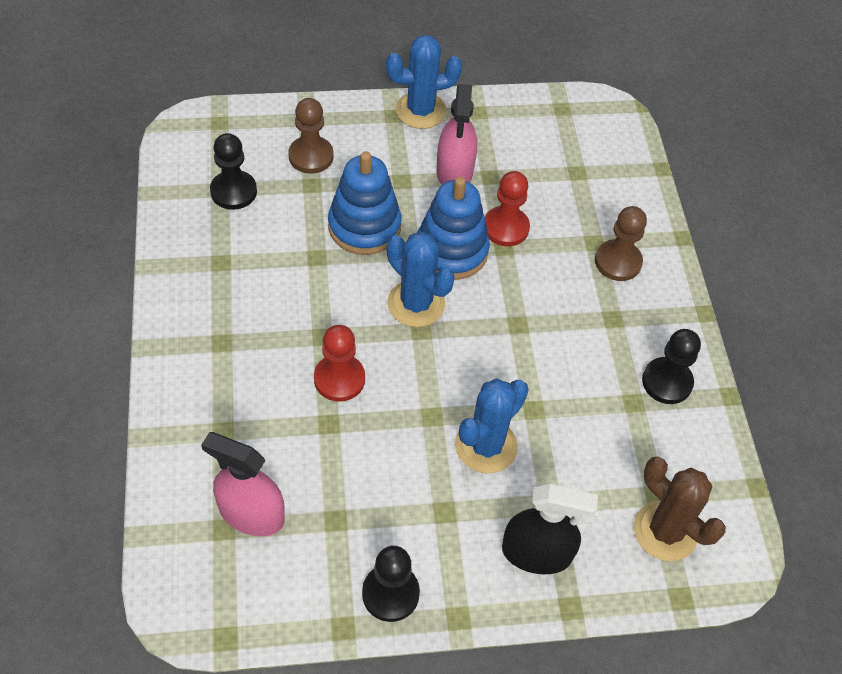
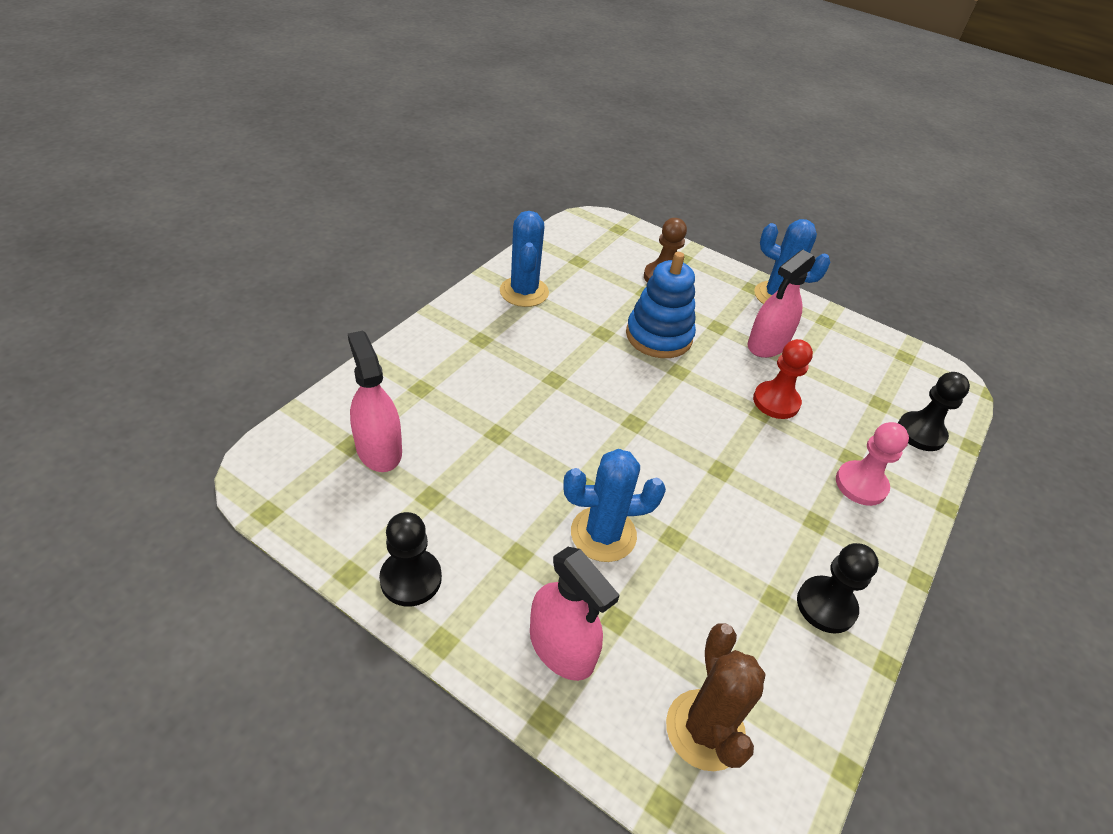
camera: 40 degrees right, 10 degrees down
black pawn [210,133,257,210] -> black pawn moved to [898,372,970,451]
red pawn [314,325,365,402] -> none
blue cactus [387,232,455,327] -> blue cactus moved to [500,211,549,307]
blue stacking toy [417,177,490,280] -> none
black spray bottle [502,484,598,574] -> pink spray bottle [530,547,620,681]
brown pawn [595,206,647,281] -> pink pawn [836,422,909,506]

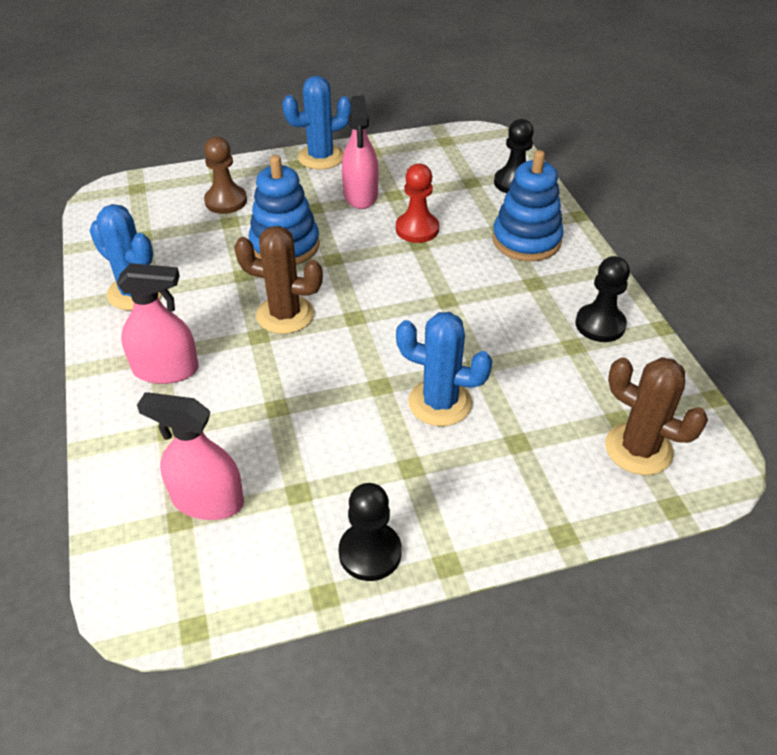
camera: 45 degrees left, 0 degrees up
pink spray bottle [530,547,620,681] -> pink spray bottle moved to [117,263,198,384]
blue cactus [563,449,666,562] -> blue cactus turned 75 degrees clockwise [396,312,492,426]
pink pawn [836,422,909,506] -> blue stacking toy [492,150,564,261]
none -> brown cactus [234,226,323,334]

